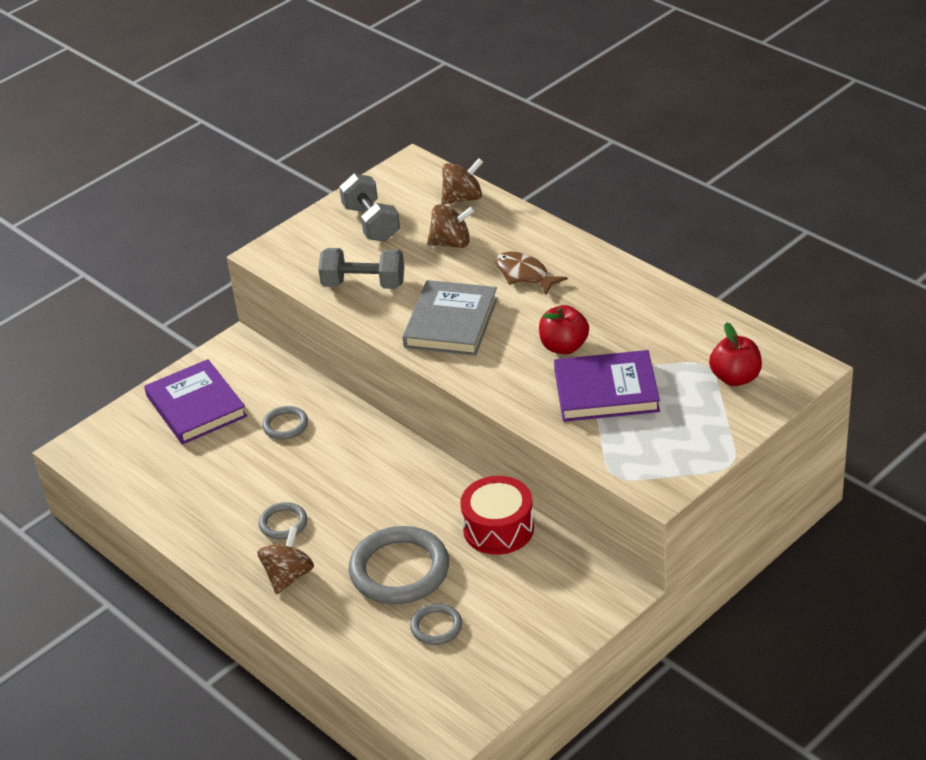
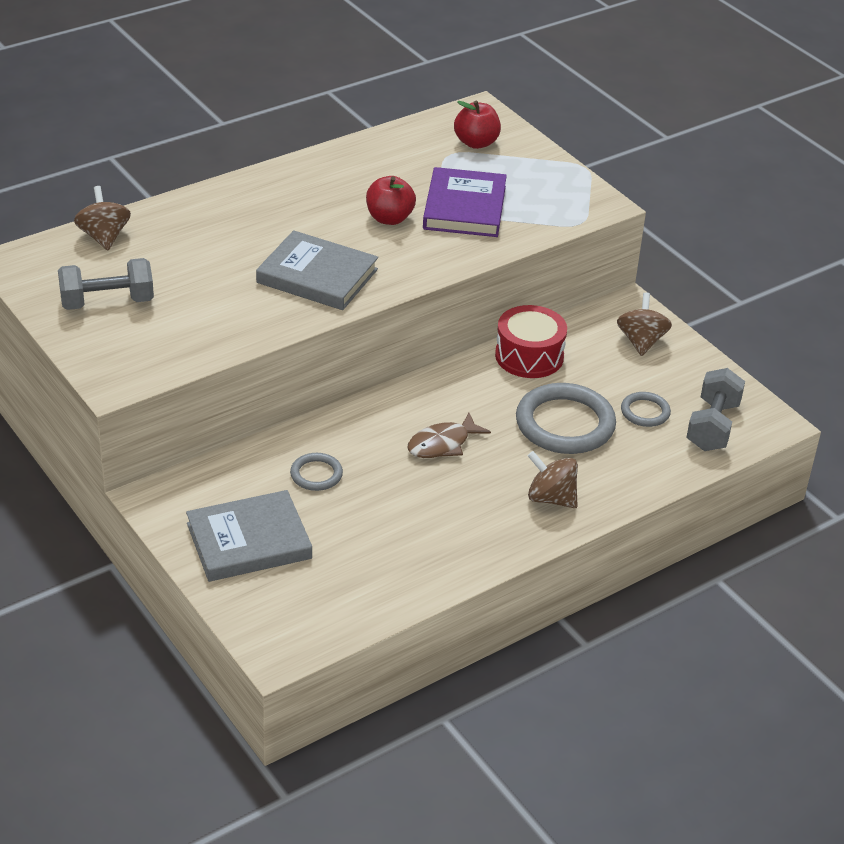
camera: 85 degrees left, 0 degrees up
purple book [144,359,247,445] -> grey book [186,490,312,582]
grey ring [259,502,307,540] -> none
grey dumbbell [318,248,404,289] -> grey dumbbell moved to [686,368,745,451]
brown spinning top [427,204,475,248] -> brown spinning top moved to [617,293,672,356]
brown fish [495,251,568,295] -> brown fish moved to [407,413,491,458]

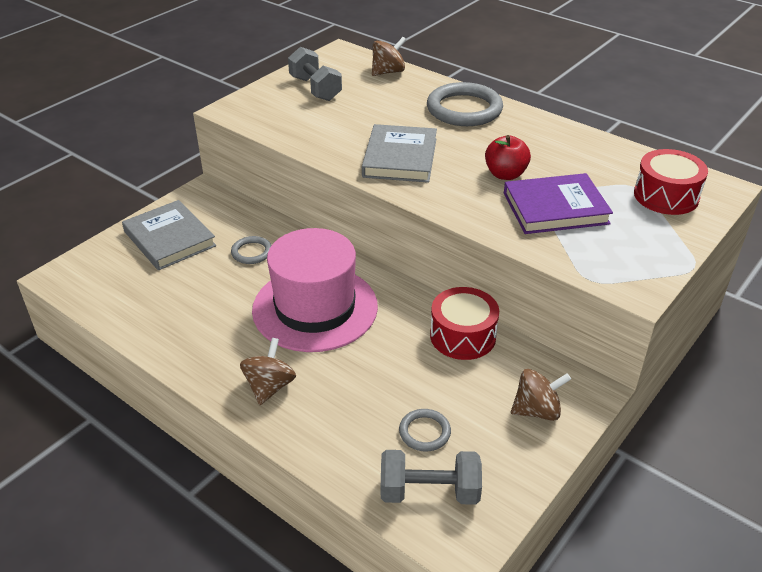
camera: 75 degrees right, 0 degrees up
brown fish [407,413,491,458] -> pink hat [252,228,378,352]
red apple [454,101,501,149] -> red drum [634,149,708,215]
grey ring [516,383,616,454] -> grey ring moved to [427,82,503,126]

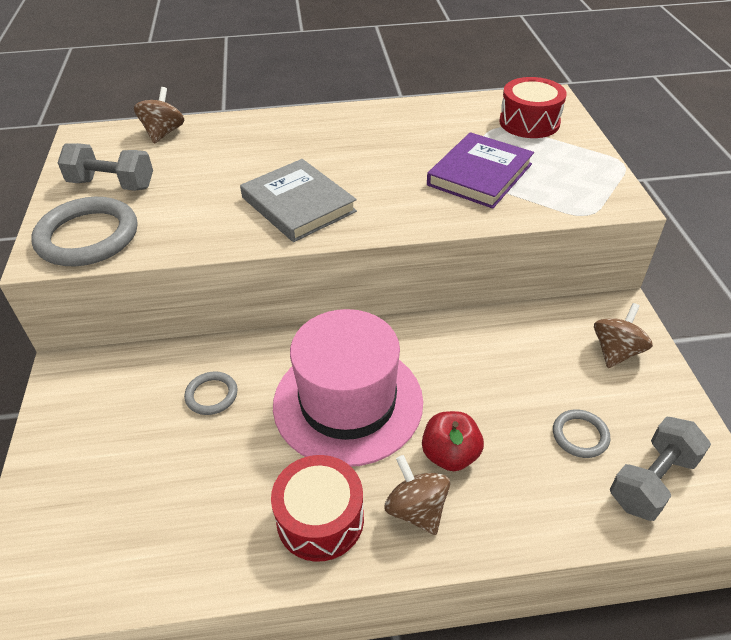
camera: 45 degrees left, 5 degrees up
grey book [122,200,216,270] -> none
grey ring [427,82,503,126] -> grey ring moved to [31,197,137,266]
red drum [430,287,499,360] -> red drum moved to [271,455,364,562]
red apple [485,135,531,180] -> red apple moved to [422,411,484,471]

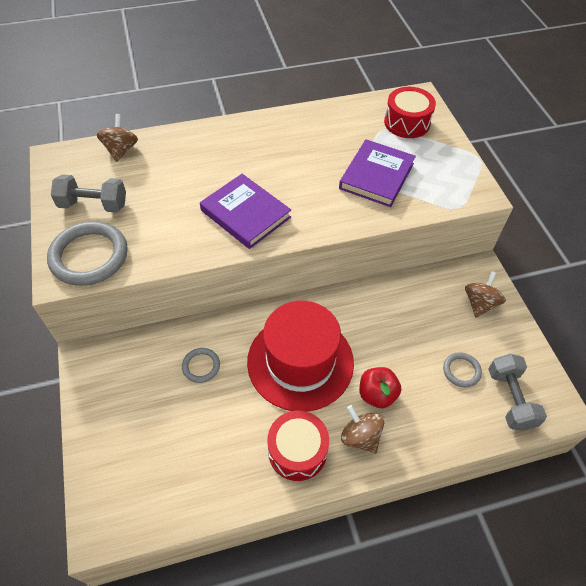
camera: 10 degrees left, 10 degrees up
grey book [240,159,357,242] -> purple book [200,174,291,249]
pink hat [273,309,423,467] -> red hat [247,301,354,412]
grey dumbbell [610,416,711,521] -> grey dumbbell turned 45 degrees counterclockwise [489,354,547,431]

